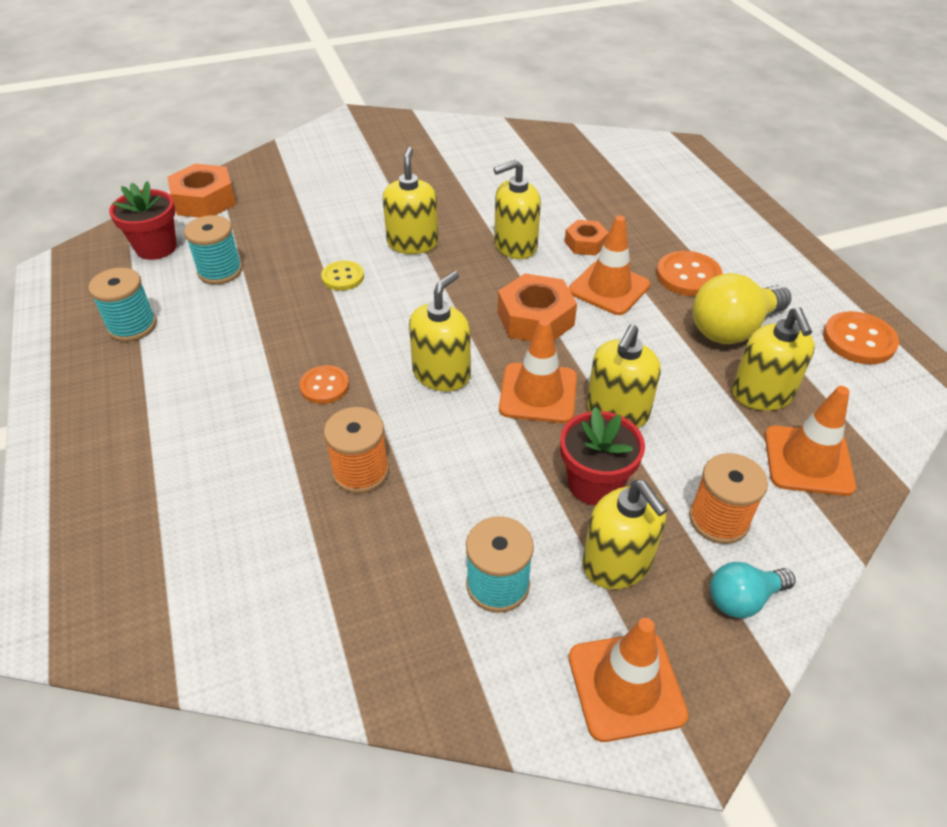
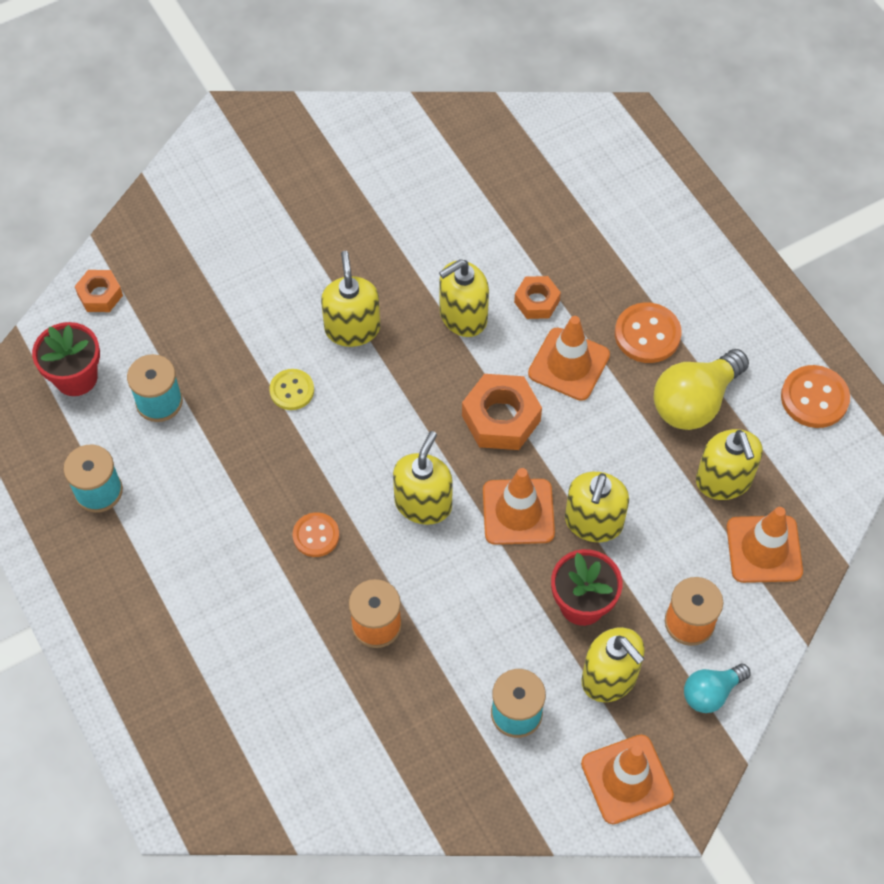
camera: 10 degrees left, 15 degrees up
orange nut [167,163,236,218] -> orange nut [75,270,123,312], size x0.60

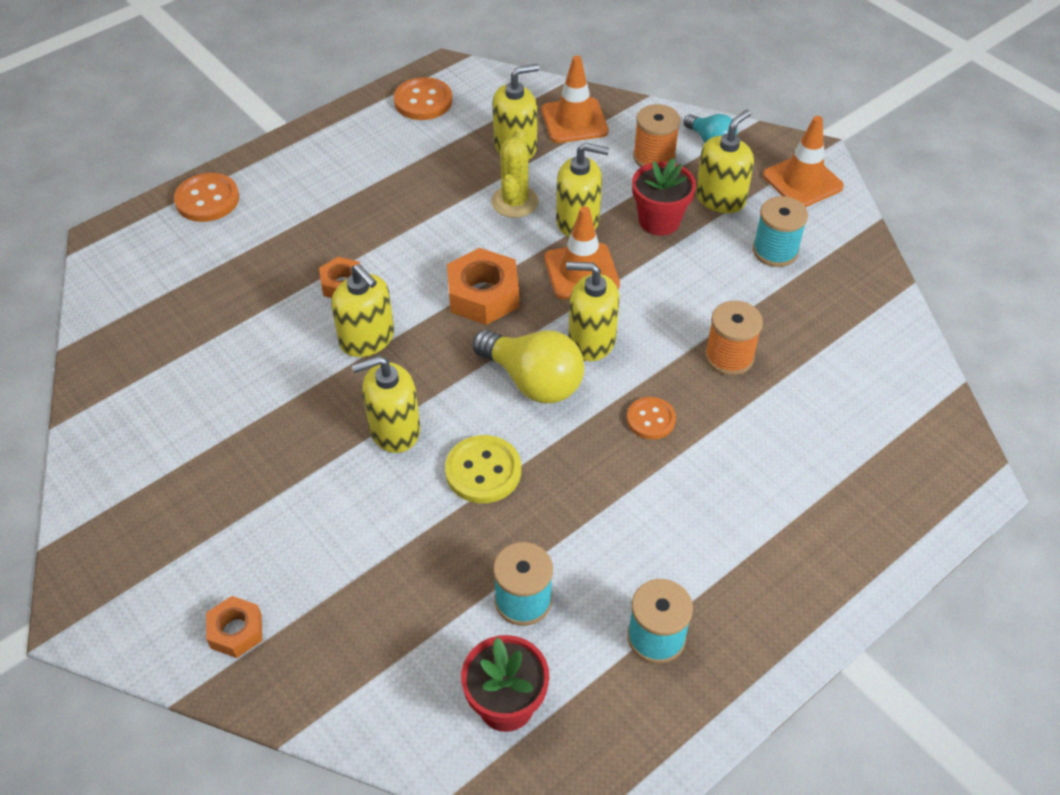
camera: 100 degrees left, 10 degrees down
orange nut [75,270,123,312] -> orange nut moved to [206,596,262,658]
yellow button [269,369,314,410] -> yellow button [445,435,521,503], size x1.51
orange traffic cone [528,316,610,401] -> none
orange button [615,302,682,363] -> orange button moved to [174,173,239,222]
yellow light bulb [654,349,749,430] -> yellow light bulb moved to [472,330,584,403]
none -> yellow cactus [491,128,539,218]

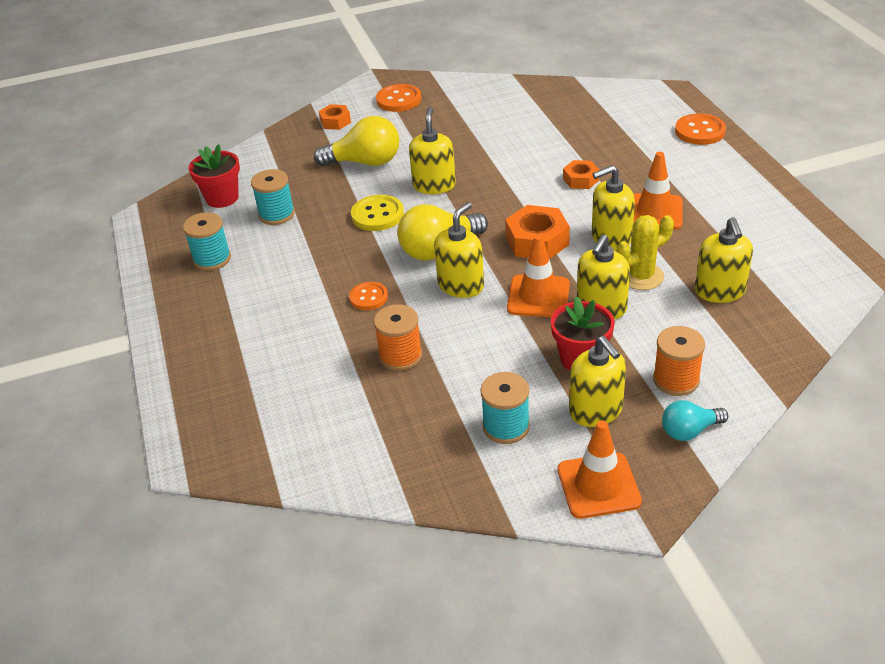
camera: 115 degrees right, 10 degrees down
yellow soap dispenser [331,264,394,357] -> yellow soap dispenser moved to [592,165,635,251]
orange button [394,77,452,120] -> orange button moved to [376,84,421,112]
yellow cactus [491,128,539,218] -> yellow cactus turned 60 degrees counterclockwise [617,215,674,290]
orange traffic cone [541,56,609,143] -> orange traffic cone moved to [633,152,683,229]
none -> yellow light bulb [314,116,399,166]

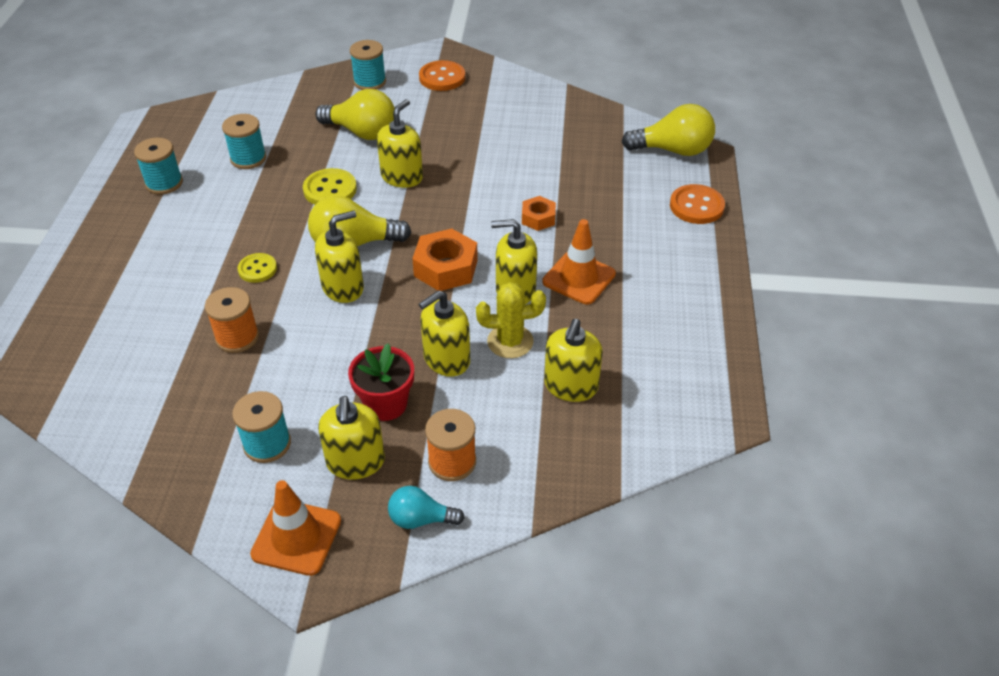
camera: 20 degrees right, 5 degrees up
red flower pot [189,144,240,208] -> none
orange nut [319,104,351,130] -> turquoise spool [350,40,386,90]
orange button [349,282,388,310] -> yellow button [237,253,277,283]
orange traffic cone [507,234,570,317] -> none
none -> yellow light bulb [622,104,715,156]

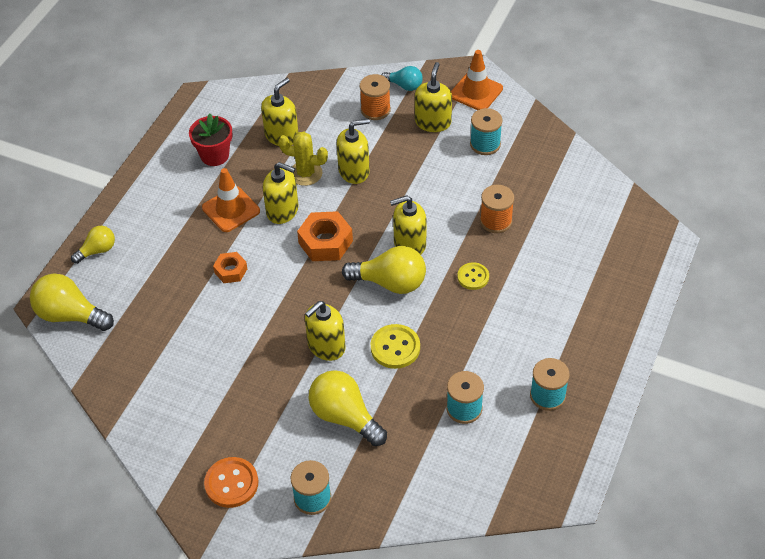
camera: 160 degrees left, 5 degrees up
red flower pot [348,343,414,421] -> red flower pot moved to [189,113,233,166]
orange button [670,184,725,224] -> yellow light bulb [71,226,115,264]

